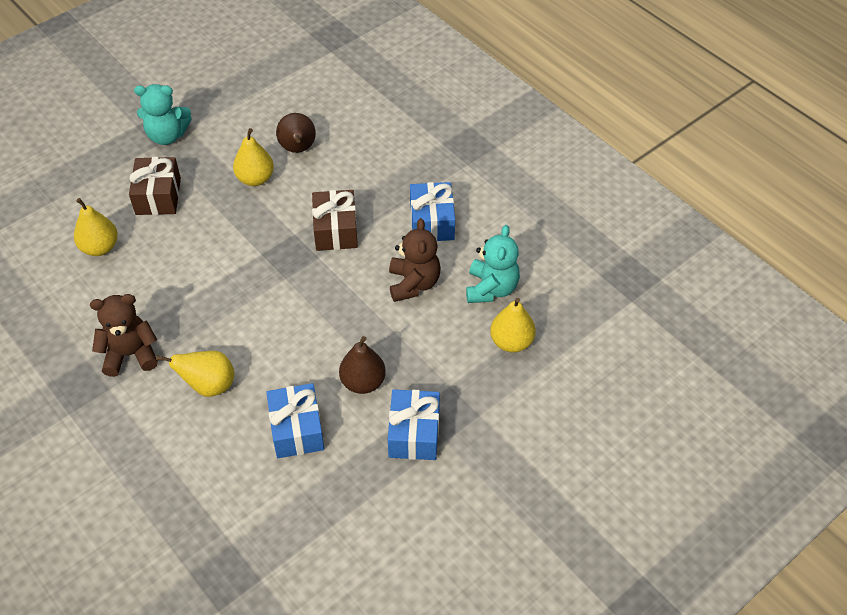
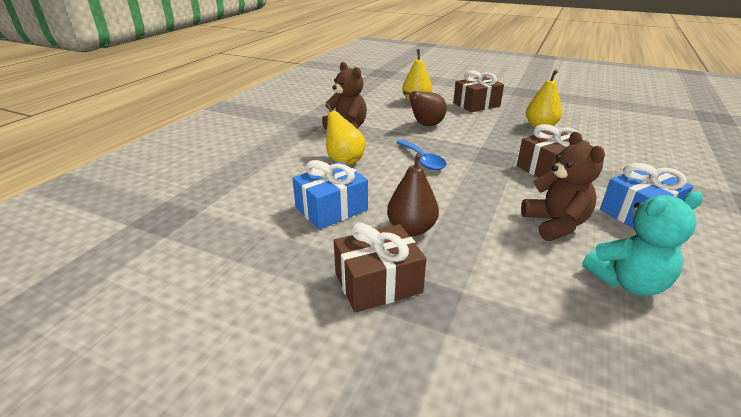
camera: 65 degrees right, 20 degrees down
turquoise teddy bear [134,84,192,145] -> none
brown pear [276,113,316,153] -> brown pear moved to [403,91,447,126]
blue gift [388,389,440,460] -> brown gift [334,223,426,313]
brown teddy bear [389,218,441,302] -> brown teddy bear turned 75 degrees counterclockwise [521,132,605,241]
yellow pear [490,298,536,352] -> none
none -> blue spoon [396,140,447,170]

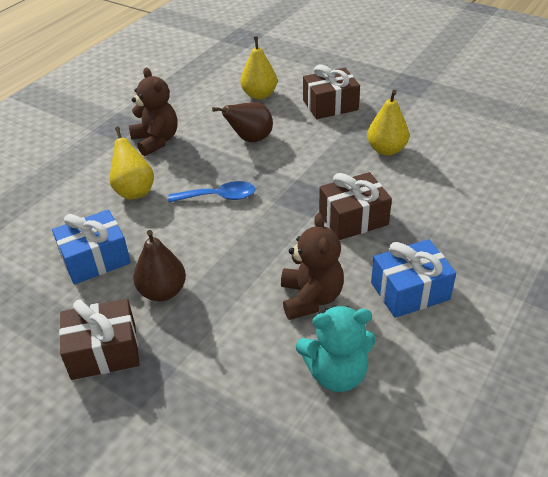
camera: 10 degrees right, 10 degrees up
blue spoon [396,140,447,170] -> blue spoon turned 75 degrees counterclockwise [168,181,255,203]

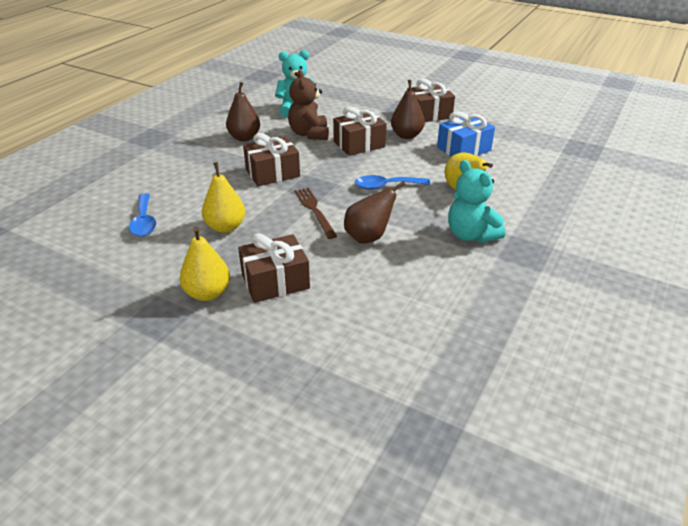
camera: 175 degrees right, 5 degrees down
brown teddy bear [129,68,177,156] -> turquoise teddy bear [448,160,505,243]
yellow pear [240,36,277,99] -> yellow pear moved to [179,227,230,301]
blue gift [371,239,456,318] -> brown pear [226,82,260,141]
none -> blue spoon [129,193,156,236]
none -> brown fork [294,188,337,239]
none -> brown gift [333,107,387,156]

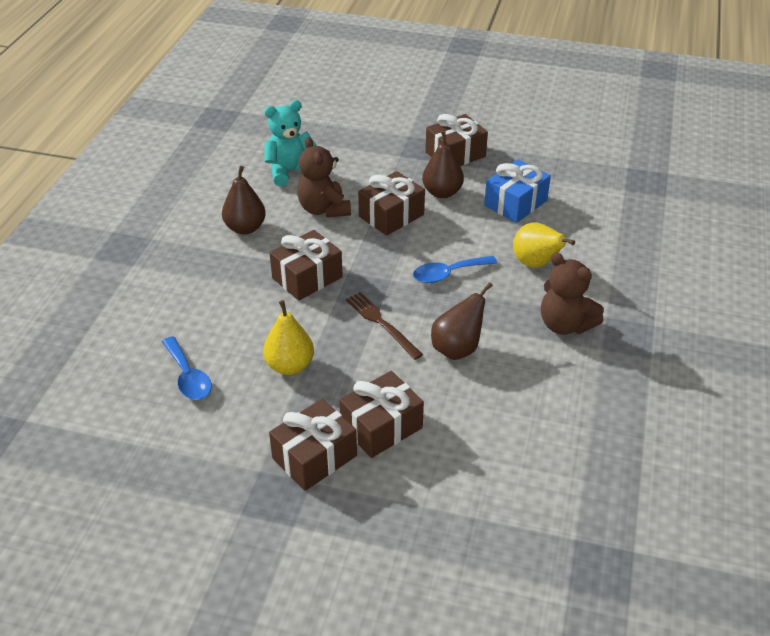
camera: 15 degrees left, 5 degrees up
yellow pear [179,227,230,301] -> brown gift [269,399,357,491]
turquoise teddy bear [448,160,505,243] -> brown teddy bear [541,252,604,335]

